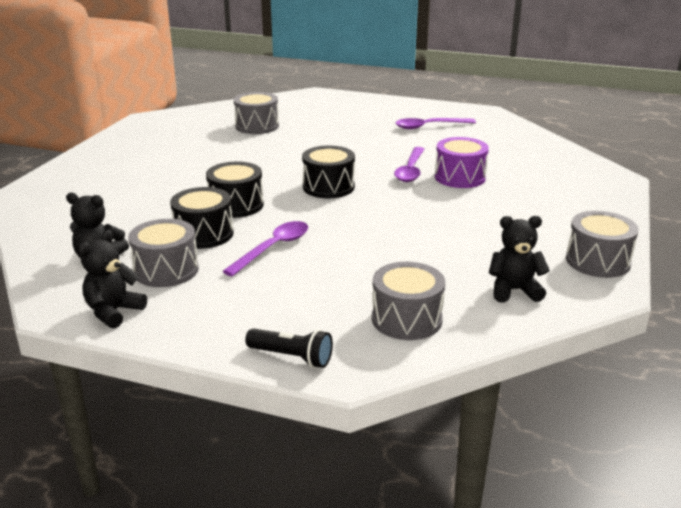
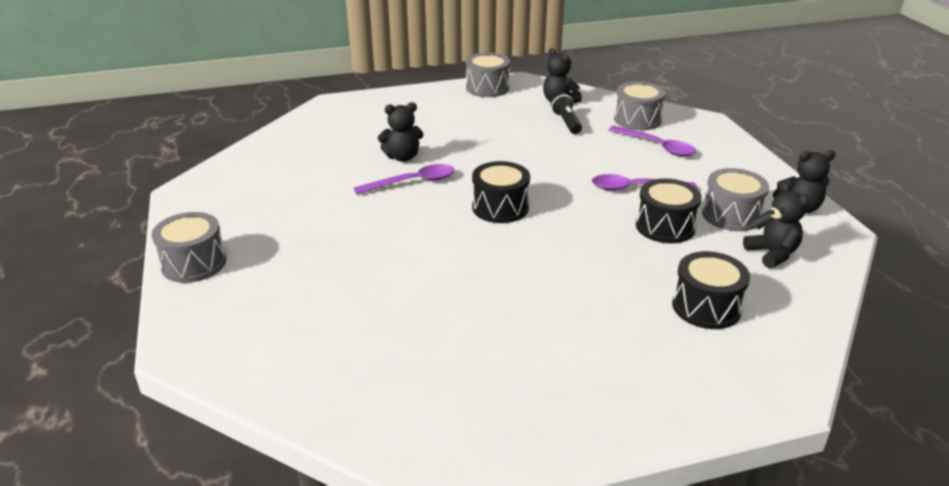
camera: 125 degrees left, 5 degrees up
black drum [206,162,264,218] -> black drum moved to [672,251,750,329]
grey drum [234,92,279,134] -> grey drum moved to [152,212,226,283]
black flashlight [245,329,333,368] -> black flashlight moved to [550,93,582,134]
purple spoon [395,118,476,129] -> purple spoon moved to [609,126,696,156]
purple drum [435,137,489,188] -> black teddy bear [378,102,423,162]

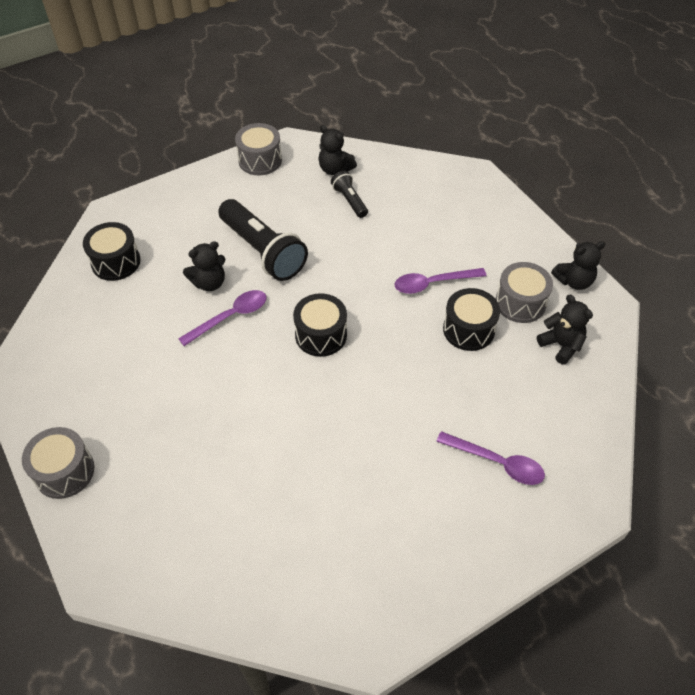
camera: 15 degrees left, 20 degrees up
purple spoon [609,126,696,156] -> purple spoon moved to [436,431,545,485]
grey drum [614,82,666,130] -> none
black drum [672,251,750,329] -> black drum moved to [83,222,141,281]
none -> black flashlight [218,199,308,281]

